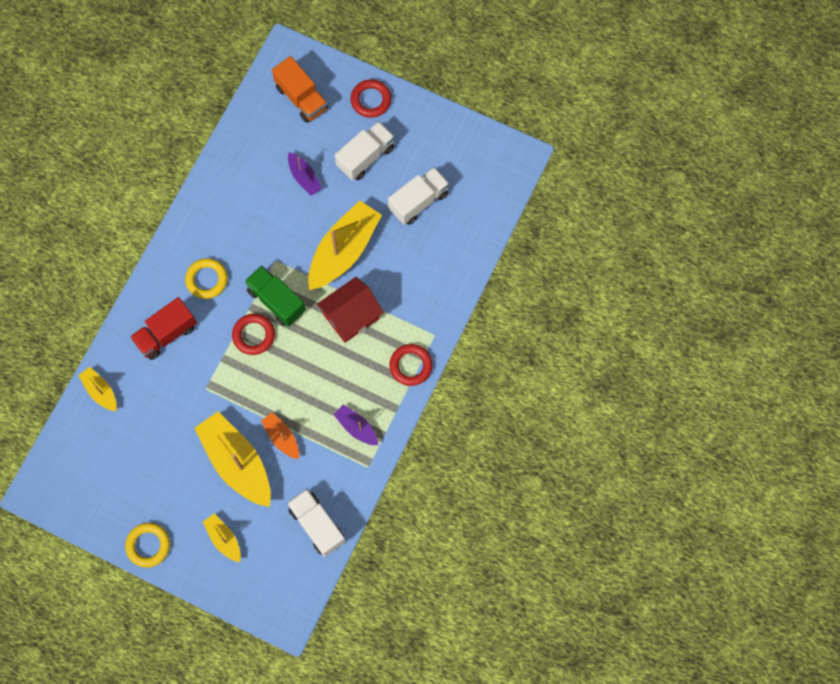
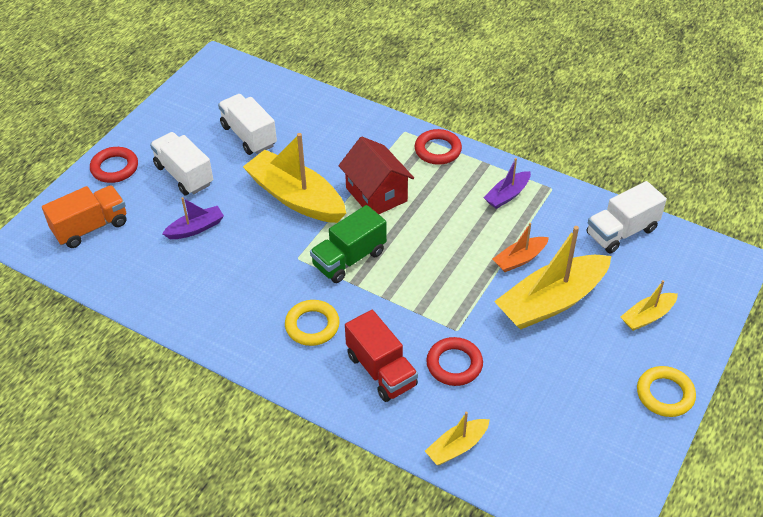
camera: 85 degrees left, 25 degrees down
red ring [232,314,275,355] -> red ring moved to [426,337,483,386]

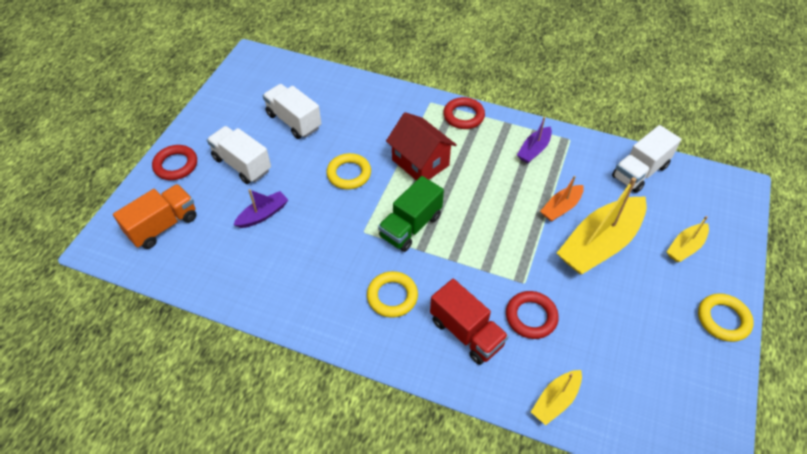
camera: 10 degrees left, 5 degrees up
yellow boat [243,133,346,223] -> yellow ring [326,153,371,189]

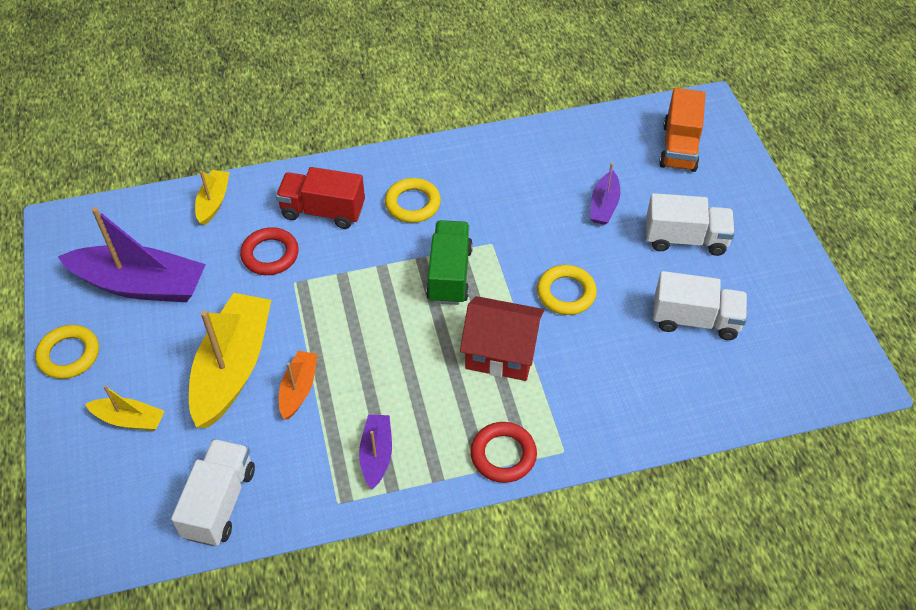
camera: 145 degrees right, 0 degrees up
red ring [152,145,197,180] -> none
yellow boat [667,216,709,262] -> yellow boat turned 90 degrees clockwise [85,385,164,431]
none -> purple boat [58,207,206,302]

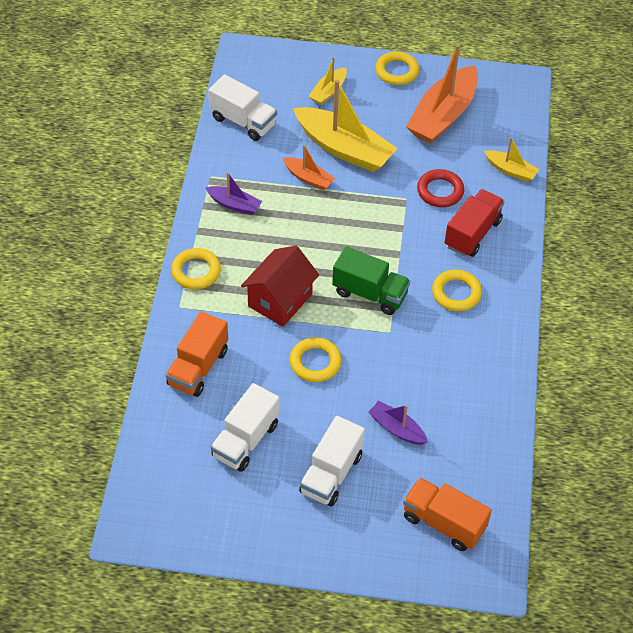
camera: 110 degrees right, 0 degrees up
purple boat [58,207,206,302] -> orange boat [406,44,478,144]
red ring [471,422,537,483] -> yellow ring [171,248,221,289]
none -> orange truck [166,312,228,397]

